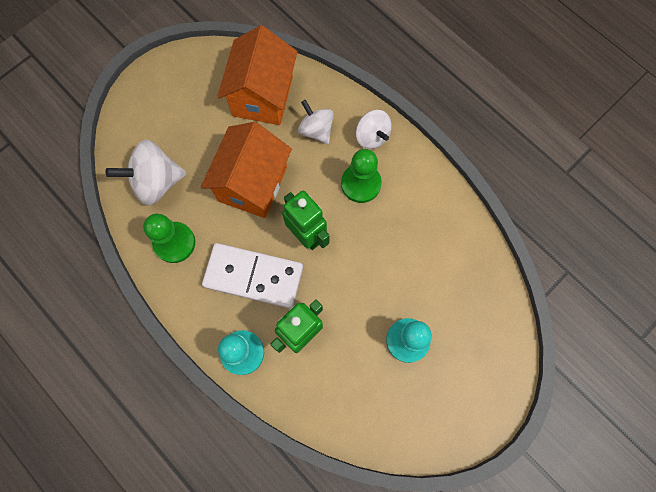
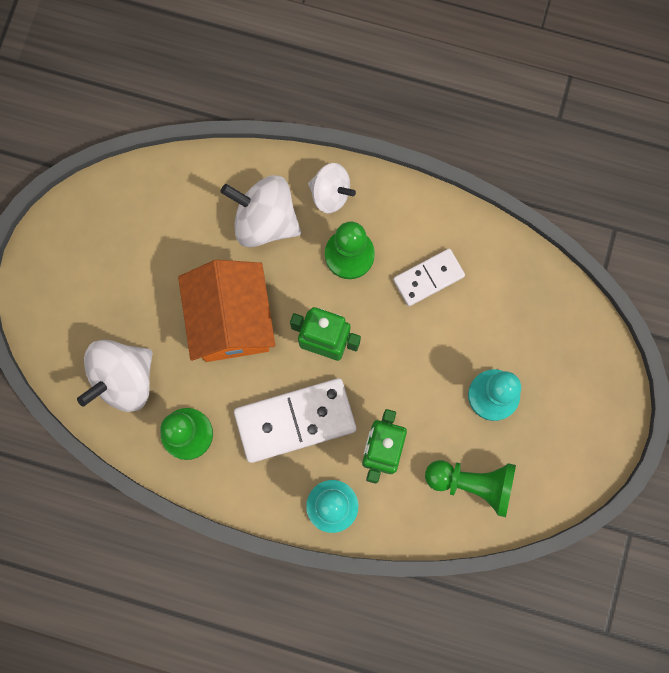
camera: 30 degrees left, 5 degrees up
orange house [217,25,298,125] -> none
white spinning top [298,100,334,144] -> white spinning top [221,175,301,247], size x1.54
none -> white domino [393,249,465,306]
none -> green pawn [425,460,516,517]

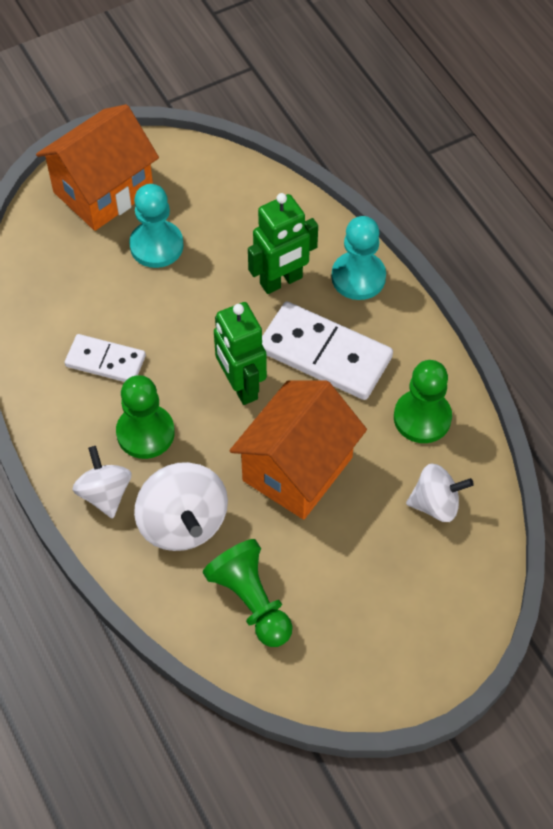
camera: 135 degrees left, 20 degrees down
white spinning top [77,340,153,412] -> white spinning top [406,464,474,522], size x0.65
green pawn [425,460,516,517] -> green pawn moved to [203,539,293,647]
none -> orange house [36,104,159,231]

